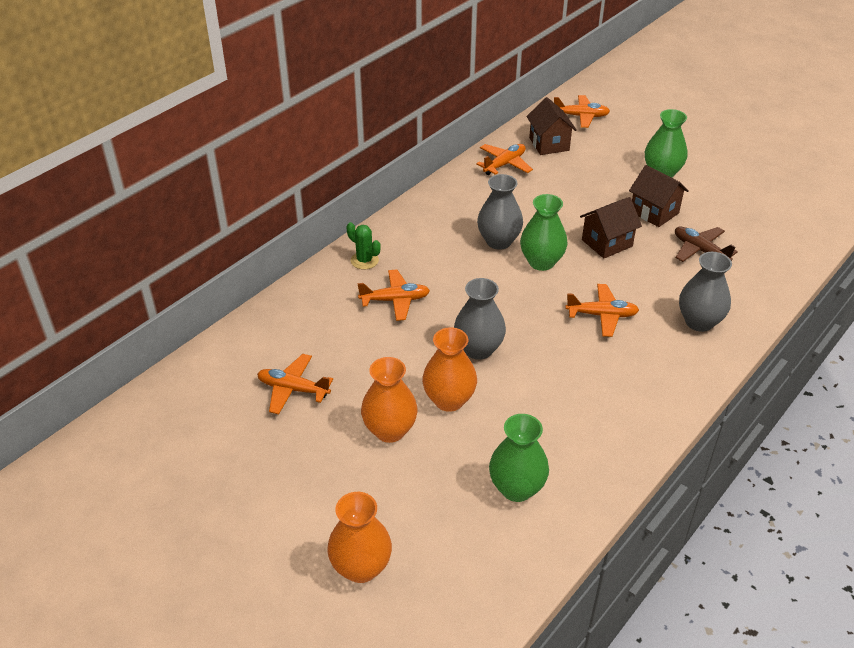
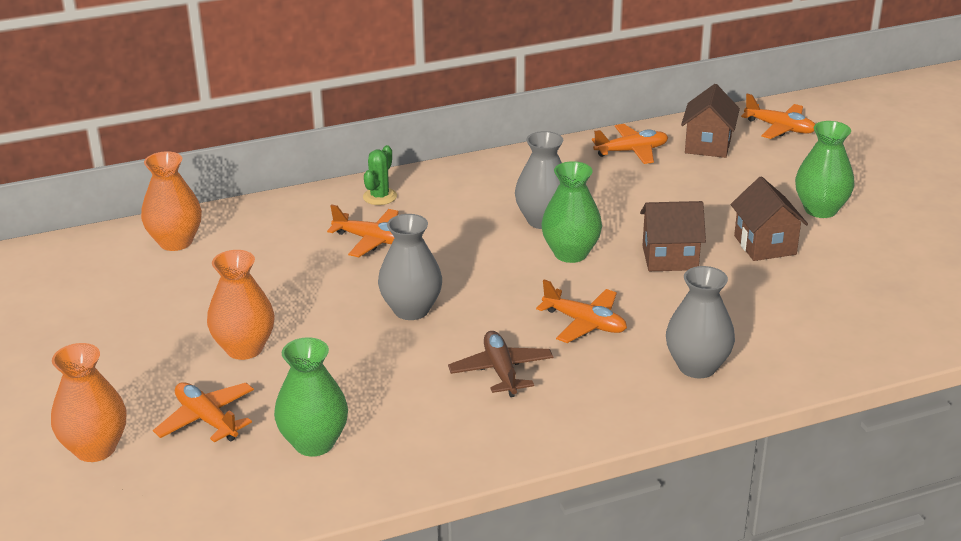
camera: 30 degrees right, 10 degrees down
orange plane [257,354,333,415] -> orange plane moved to [153,382,254,443]
green cactus [346,222,381,269] -> green cactus turned 45 degrees clockwise [363,145,397,205]
orange vase [422,327,477,412] -> orange vase moved to [141,151,202,251]
brown plane [675,227,738,262] -> brown plane moved to [448,331,553,397]

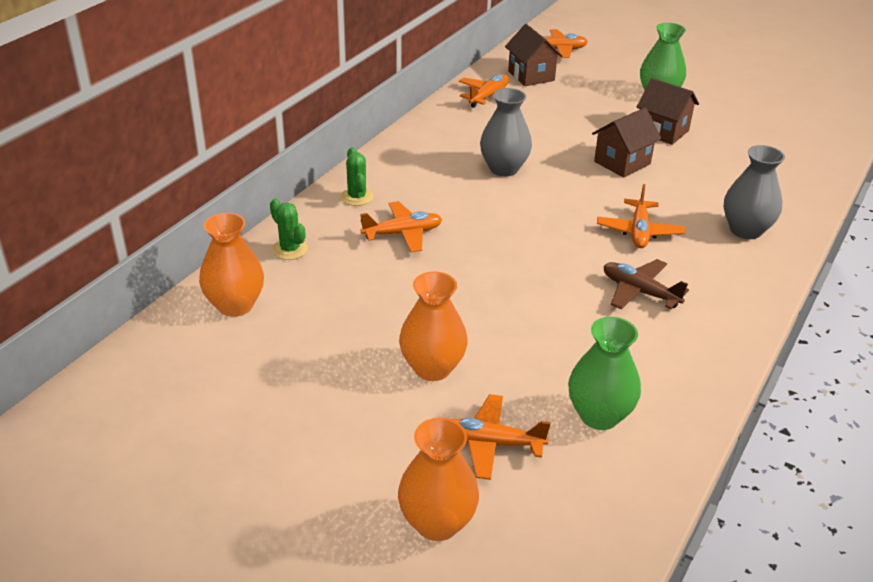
camera: 40 degrees left, 5 degrees up
grey vase [378,214,442,320] -> none
orange plane [536,279,627,343] -> orange plane turned 105 degrees clockwise [597,184,685,248]
green vase [541,161,602,263] -> none
none -> green cactus [270,199,308,260]

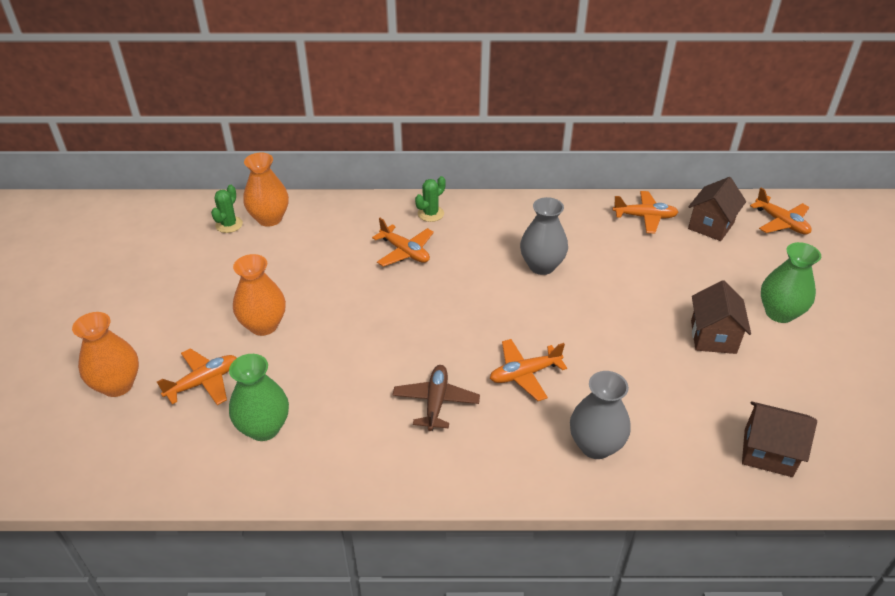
camera: 60 degrees right, 5 degrees up
green cactus [270,199,308,260] -> green cactus moved to [211,185,243,233]
orange plane [452,394,551,480] -> orange plane turned 75 degrees clockwise [157,348,237,405]
brown house [592,108,662,178] -> brown house moved to [742,401,817,477]

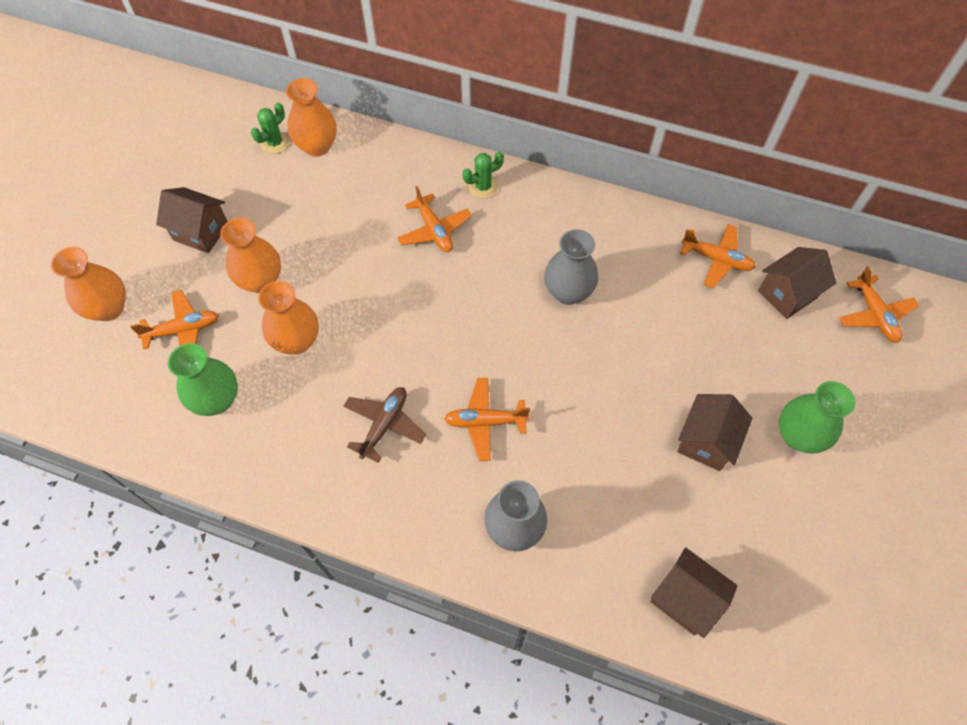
camera: 20 degrees right, 20 degrees up
none -> brown house [156,187,228,253]
none -> orange vase [258,281,319,354]

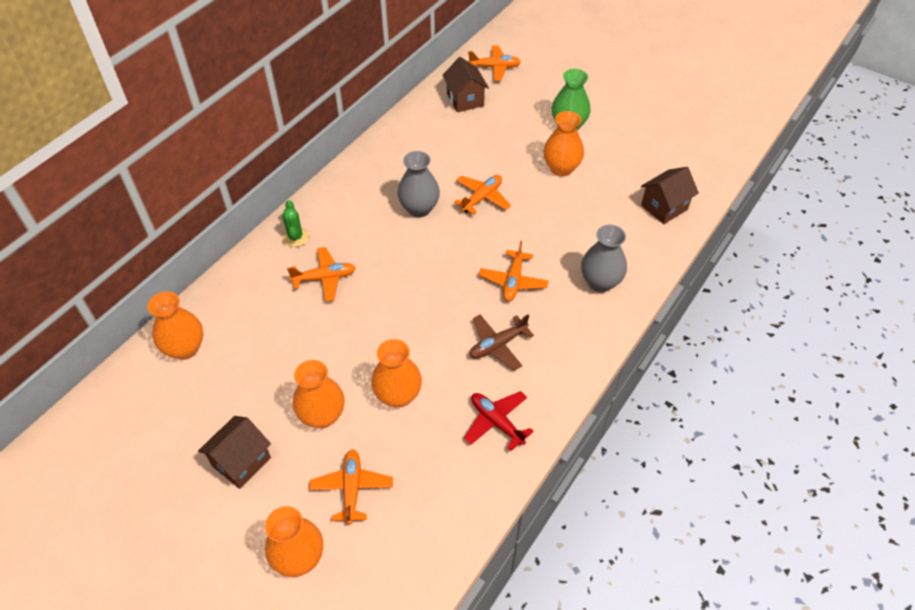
camera: 75 degrees left, 10 degrees down
green vase [168,343,238,416] -> none
green cactus [251,102,289,154] -> none
brown plane [344,387,426,463] -> brown plane turned 75 degrees counterclockwise [470,314,534,370]
brown house [677,394,752,471] -> orange vase [543,111,584,176]
orange plane [680,224,756,288] -> orange plane moved to [454,175,511,215]
none -> red plane [464,391,534,451]

